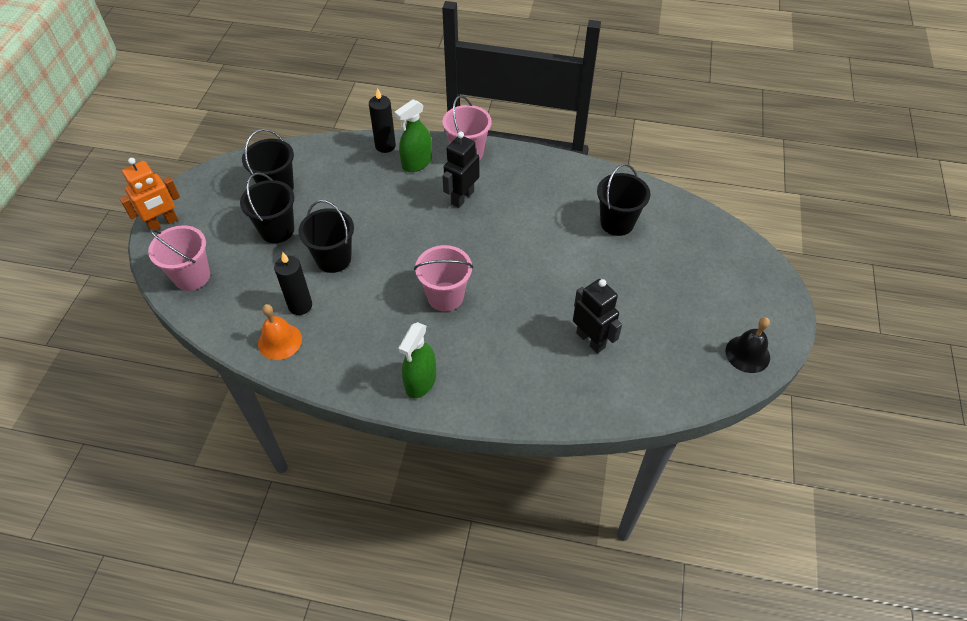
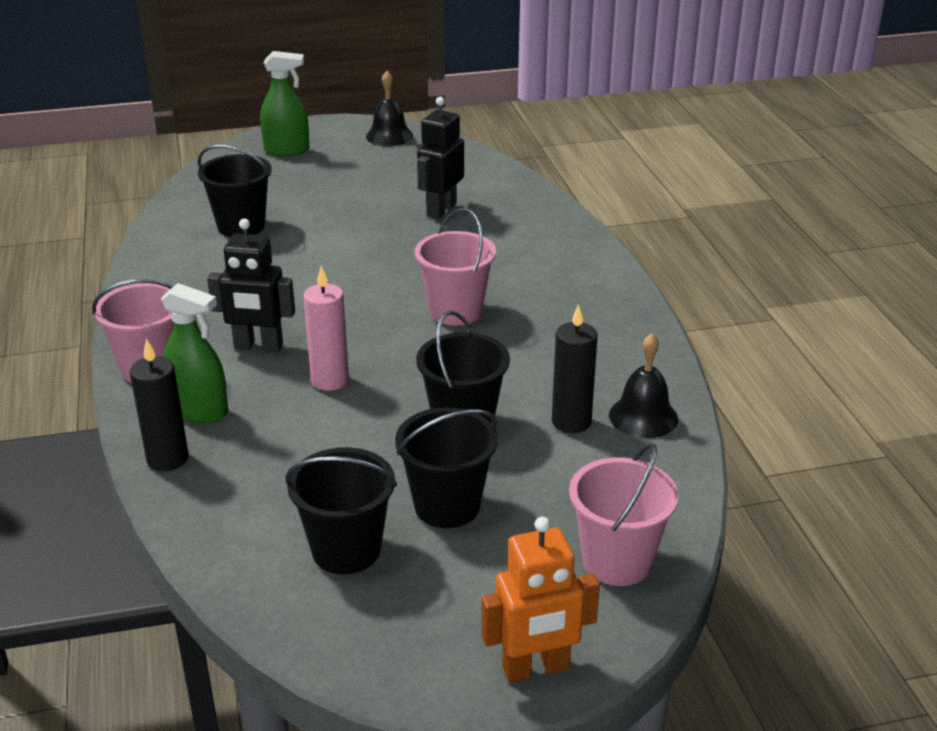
camera: 115 degrees left, 20 degrees down
orange robot [120,158,180,230] -> orange robot turned 135 degrees clockwise [481,517,600,683]
orange bell [258,304,302,360] -> black bell [609,333,678,438]
green spray bottle [399,322,436,398] -> green spray bottle moved to [260,51,309,156]
none -> pink candle [304,266,349,391]

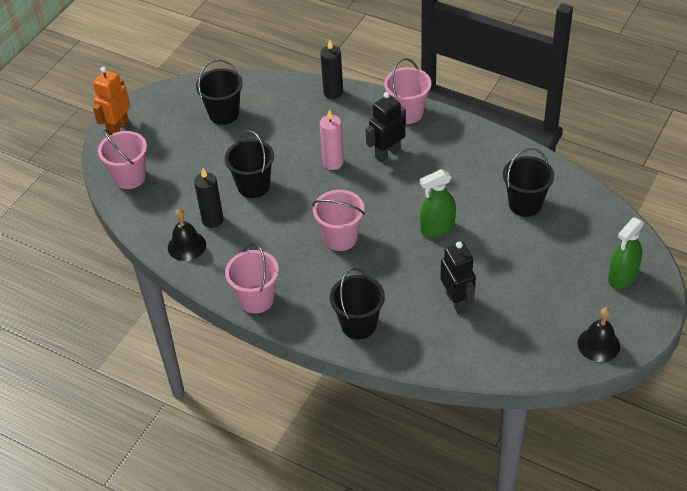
camera: 135 degrees right, 15 degrees up
green spray bottle [161,283,228,423] -> green spray bottle moved to [420,169,456,237]
black bucket [395,407,498,528] -> black bucket moved to [330,268,385,339]
none -> pink bucket [225,243,279,313]

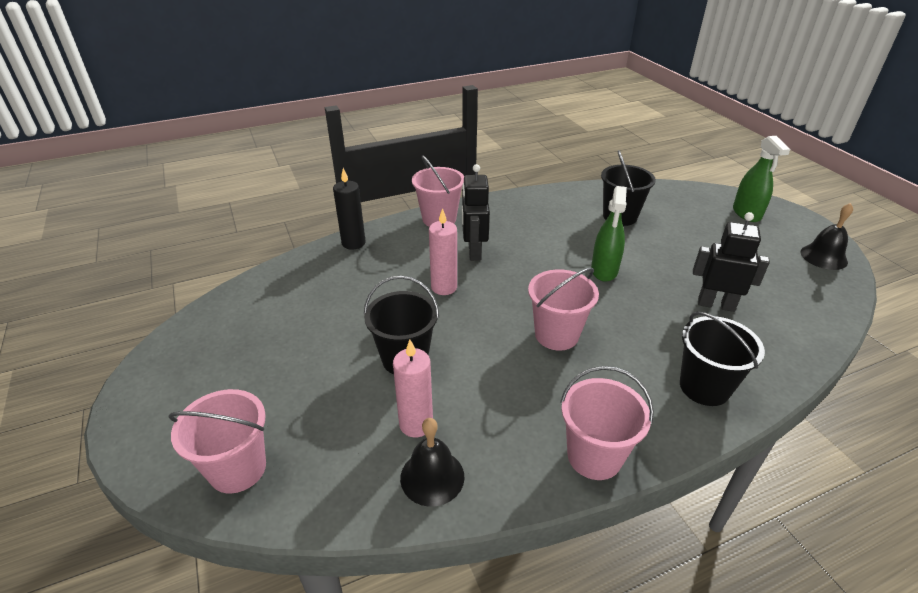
camera: 55 degrees left, 10 degrees down
orange robot [93,67,130,135] -> none
black candle [194,168,224,228] -> pink candle [393,340,433,437]
black bucket [196,59,243,125] -> none

